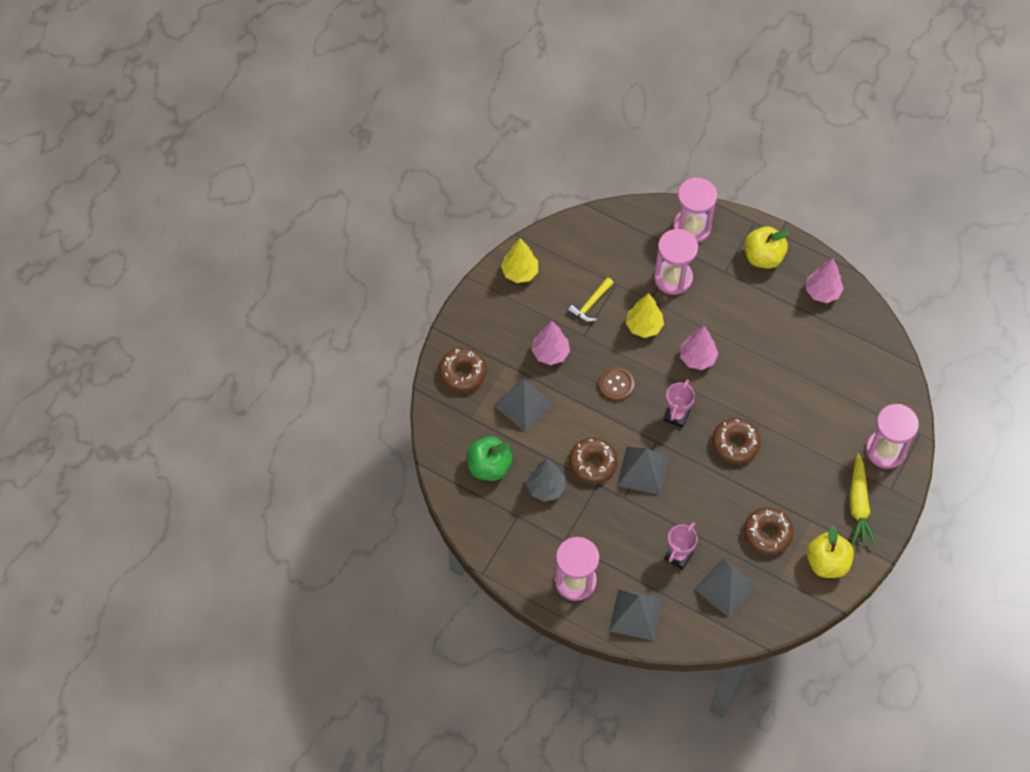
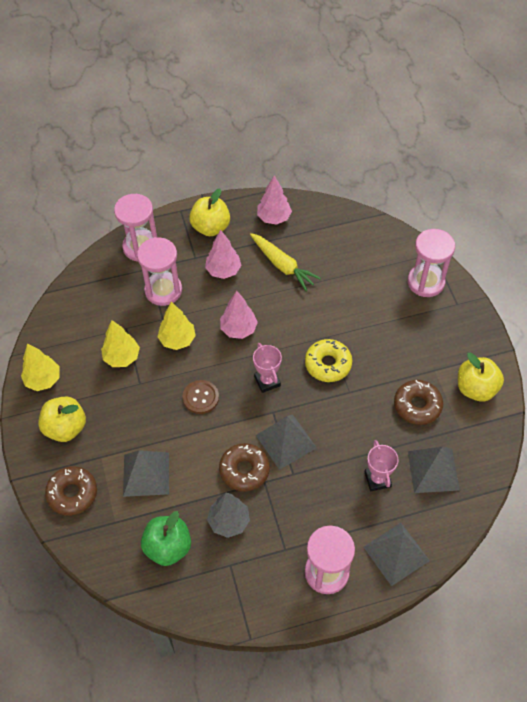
camera: 45 degrees left, 5 degrees down
pink tree [532,321,570,365] -> pink tree moved to [205,230,241,279]
yellow hammer [568,277,614,322] -> yellow tree [101,320,140,367]
brown donut [712,418,761,464] -> yellow donut [305,339,352,382]
yellow carrot [850,453,876,546] -> yellow carrot moved to [250,233,321,291]
none -> yellow apple [38,396,86,442]

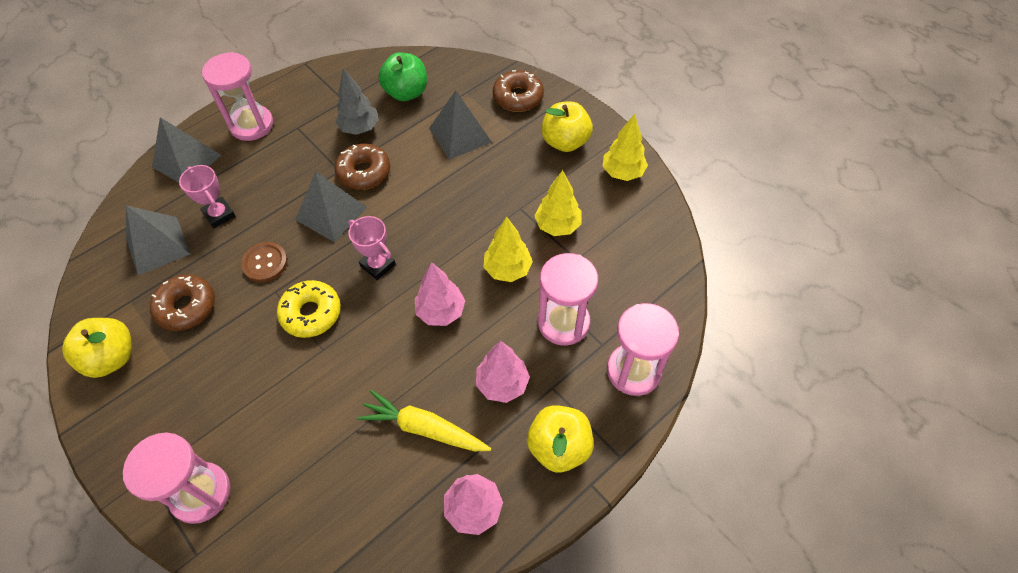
camera: 155 degrees right, 0 degrees up
brown button [183,380,219,414] -> brown button moved to [241,242,288,282]

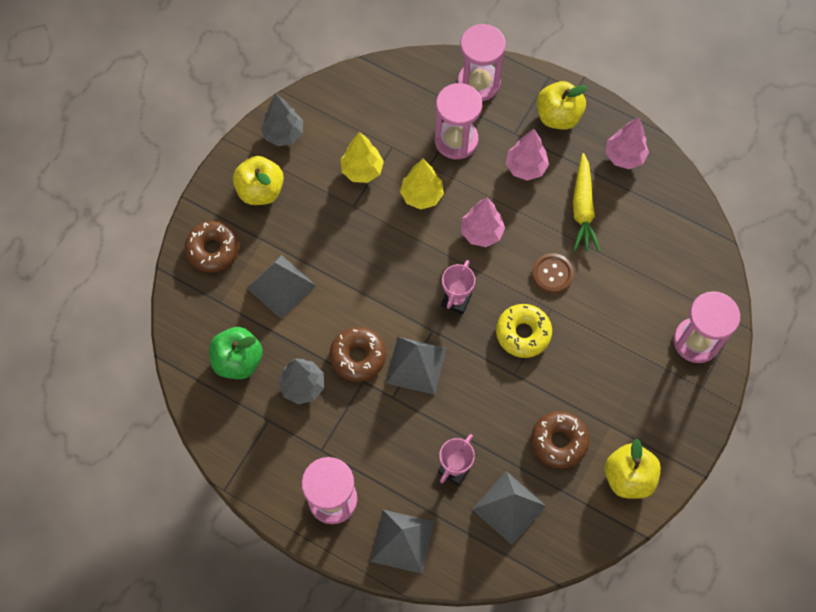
camera: 110 degrees left, 10 degrees up
brown button [241,242,288,282] -> brown button moved to [532,253,574,293]
yellow tree [602,114,648,181] -> grey tree [261,94,303,146]

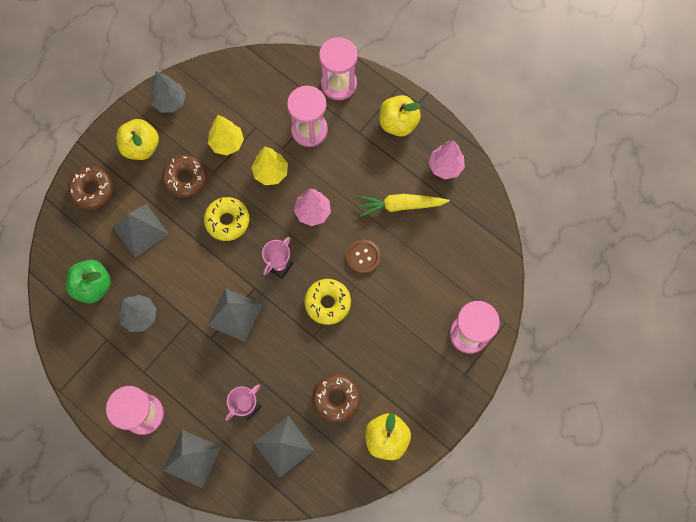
camera: 10 degrees right, 5 degrees up
brown donut [329,327,386,382] -> brown donut moved to [162,155,207,198]
pink tree [506,129,549,181] -> none
yellow carrot [573,153,600,252] -> yellow carrot turned 75 degrees clockwise [358,194,450,217]
none -> yellow donut [204,197,249,241]

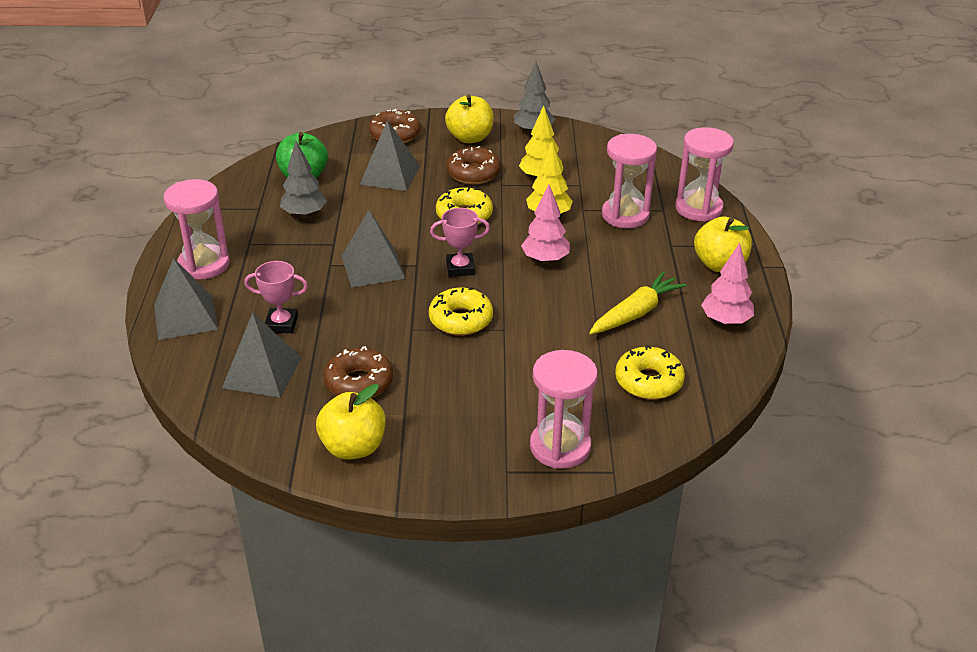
camera: 50 degrees right, 35 degrees down
brown button [346,240,381,274] -> none
yellow carrot [358,194,450,217] -> yellow carrot turned 90 degrees clockwise [589,272,687,334]
none -> yellow donut [615,345,685,399]

